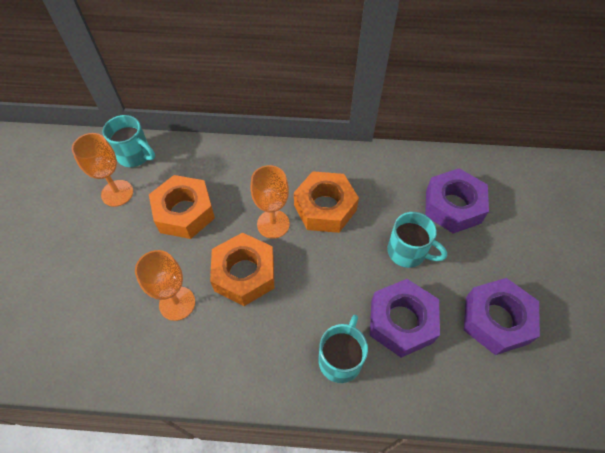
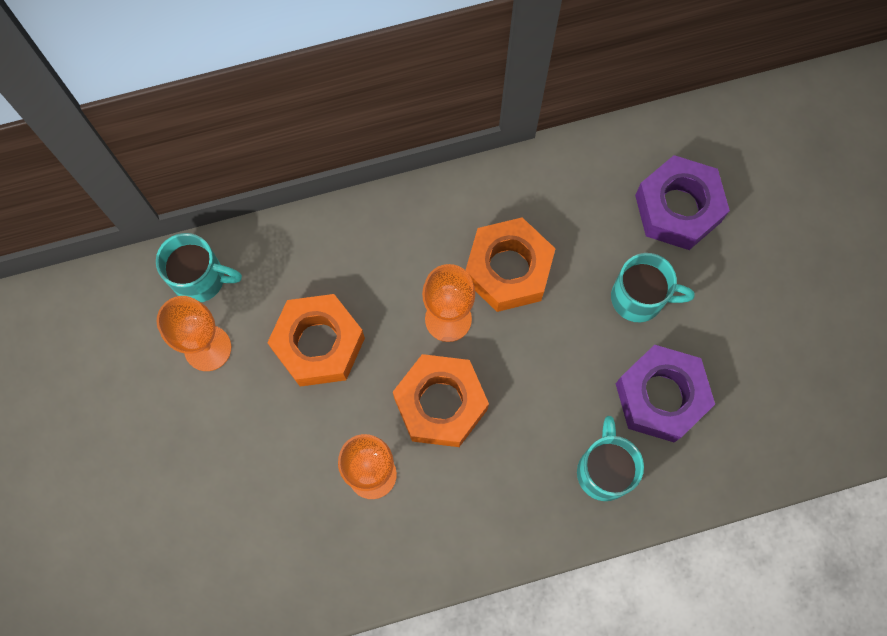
camera: 20 degrees left, 15 degrees up
purple nut [464,278,540,355] -> none

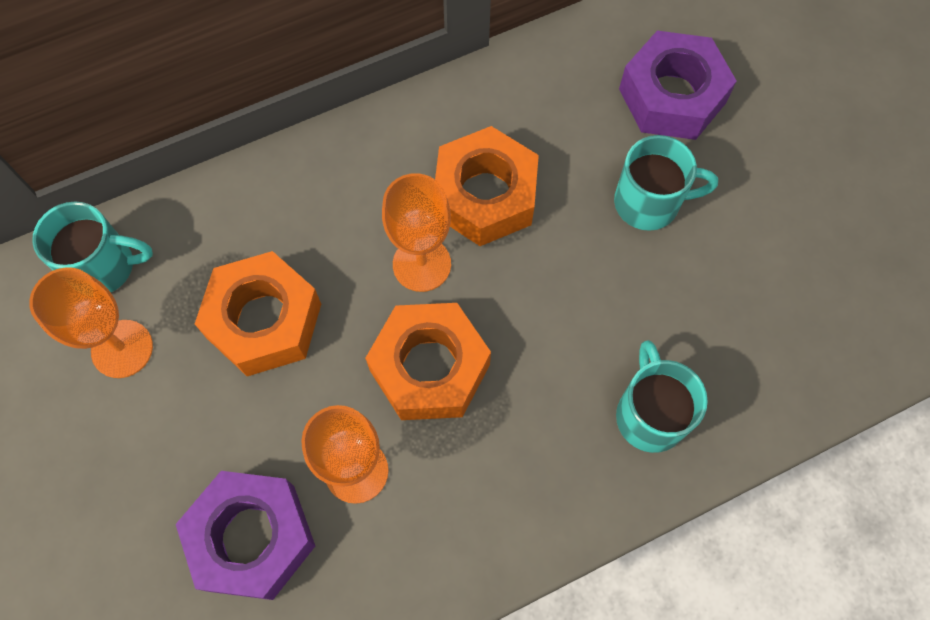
camera: 10 degrees left, 5 degrees down
purple nut [616,345,715,442] -> purple nut moved to [176,471,315,600]

